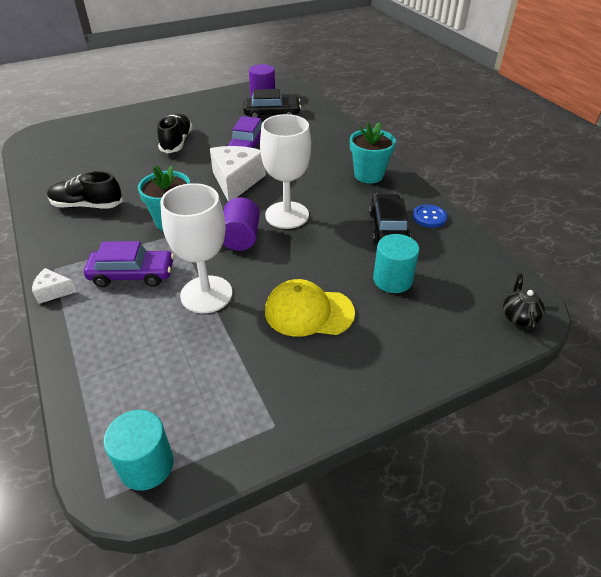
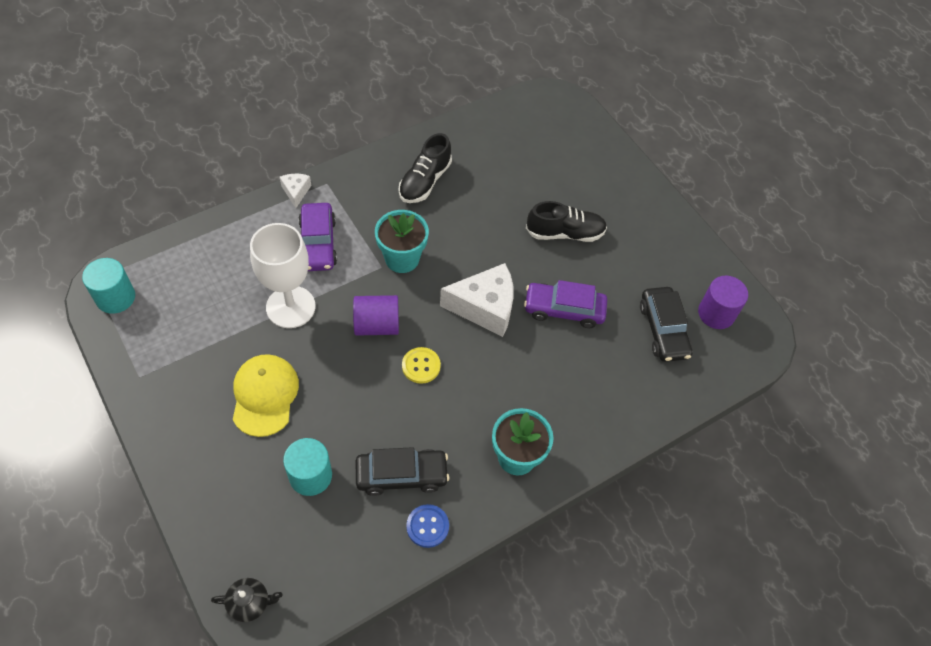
camera: 80 degrees right, 15 degrees up
black shoe [47,171,123,208] -> black shoe turned 150 degrees counterclockwise [399,133,452,203]
white goblet [260,114,311,229] -> yellow button [402,347,441,384]

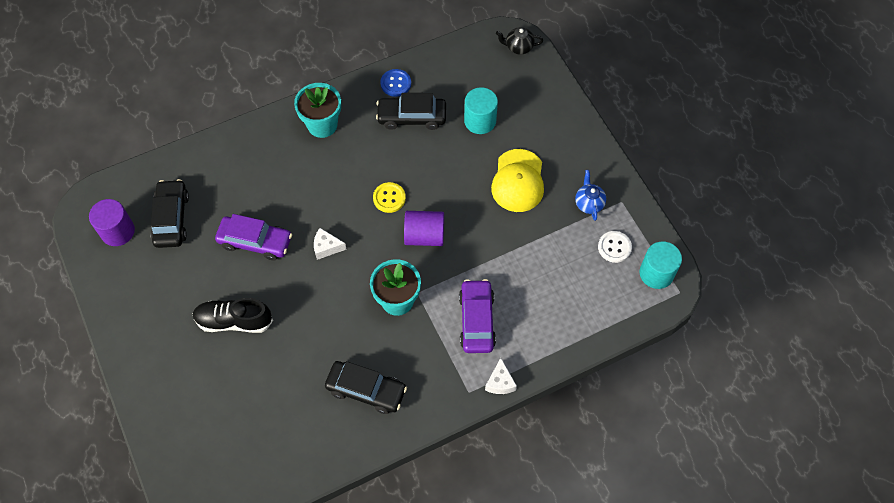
camera: 170 degrees left, 5 degrees up
white goblet [250,223,315,328] -> none
black shoe [399,133,452,203] -> black car [325,361,407,414]
white cheese [440,263,514,337] -> white cheese [314,228,347,260], size x0.49
none -> blue teapot [575,170,606,221]
none -> white button [598,231,632,263]

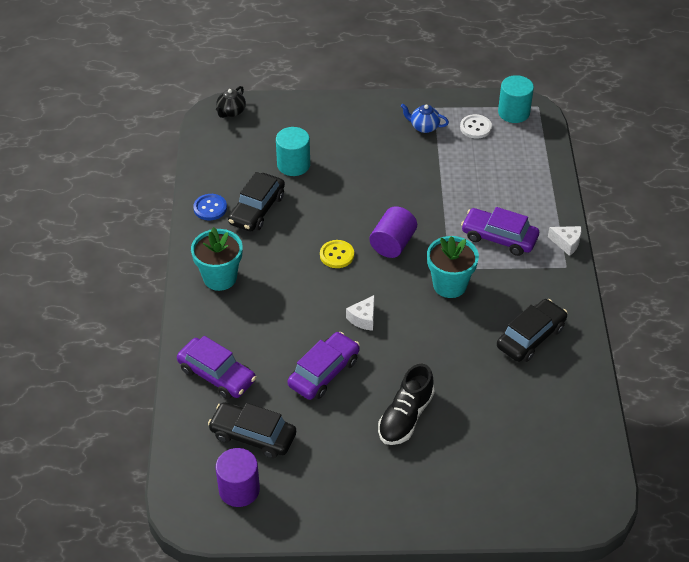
camera: 65 degrees left, 15 degrees down
yellow cap [491,149,544,212] -> none
none -> purple car [177,336,256,399]

